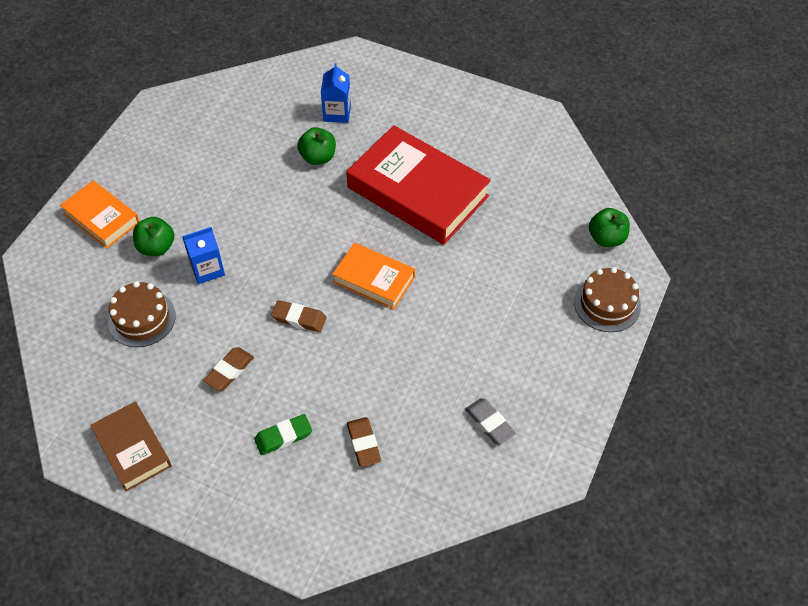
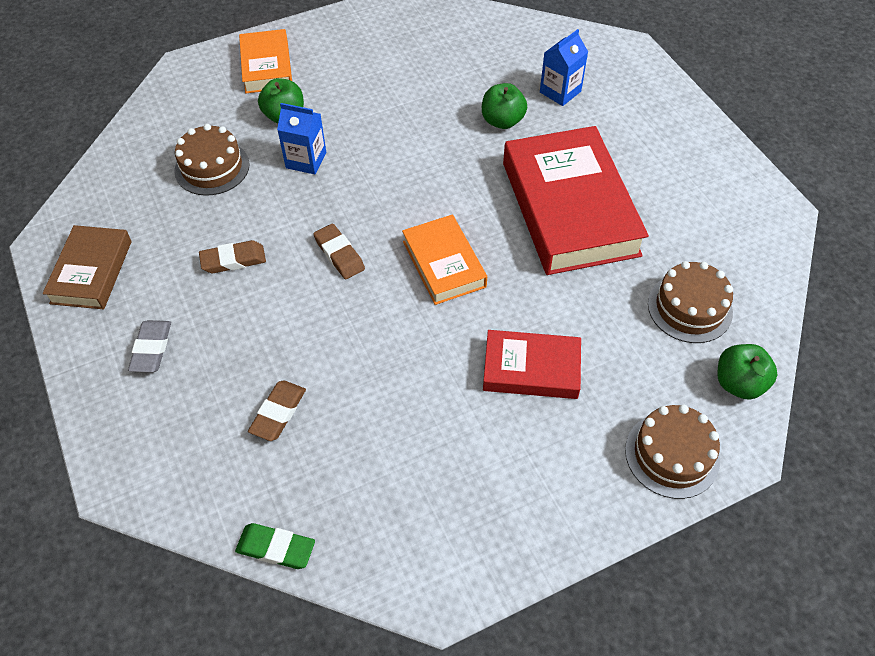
camera: 40 degrees right, 0 degrees up
green eraser [254,414,312,455] -> green eraser moved to [235,523,315,569]
grey eraser [465,398,516,445] -> grey eraser moved to [128,320,171,373]
none -> red book [483,330,581,399]
none -> brown cake [648,261,733,343]

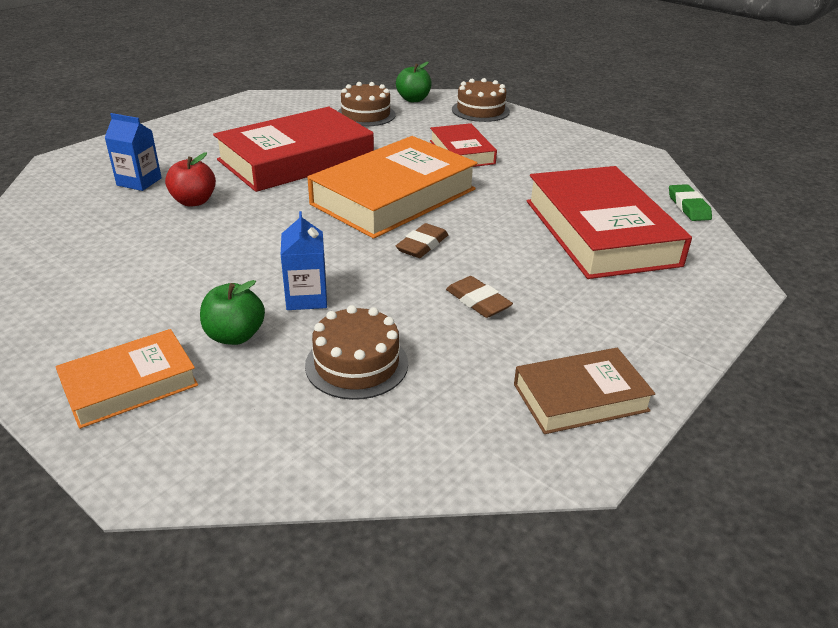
camera: 115 degrees left, 20 degrees down
grey eraser [128,320,171,373] -> none
brown eraser [248,380,306,441] -> red book [527,166,692,279]
orange book [402,215,487,305] -> orange book [308,136,477,239], size x1.83
green apple [482,83,527,129] -> red apple [165,152,216,207]

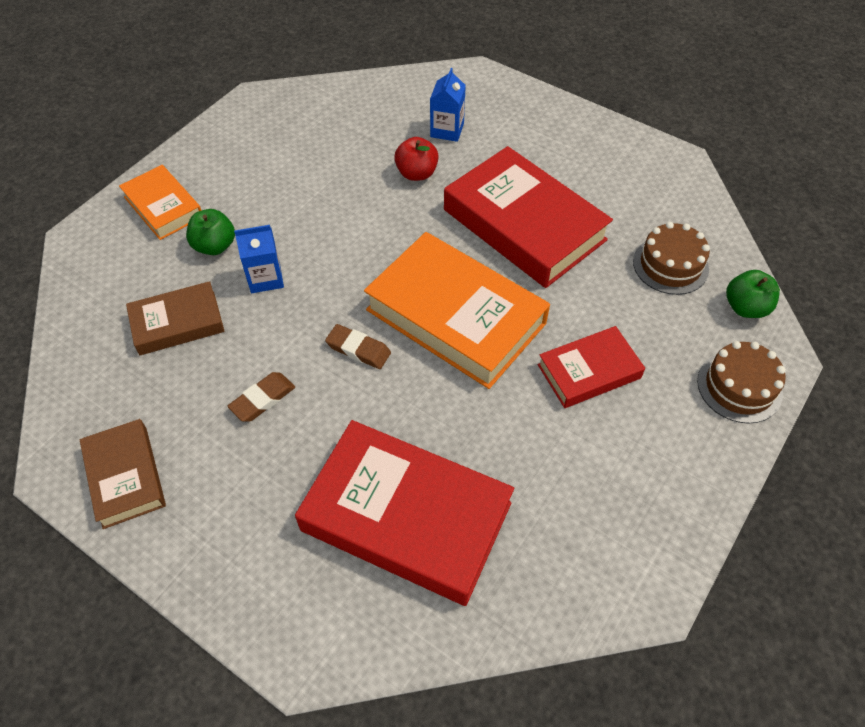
camera: 85 degrees right, 20 degrees up
brown cake [305,305,408,400] -> brown book [126,281,225,355]
red book [527,166,692,279] -> red book turned 45 degrees clockwise [295,420,514,606]
green eraser [669,184,712,221] -> none

